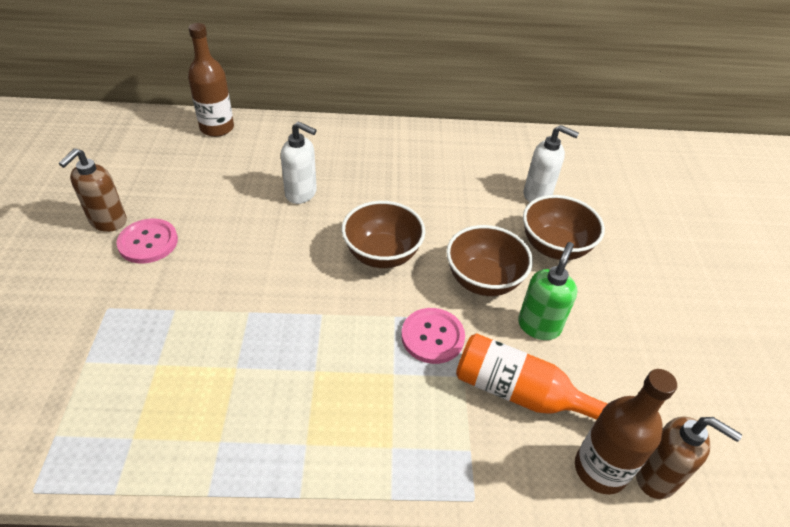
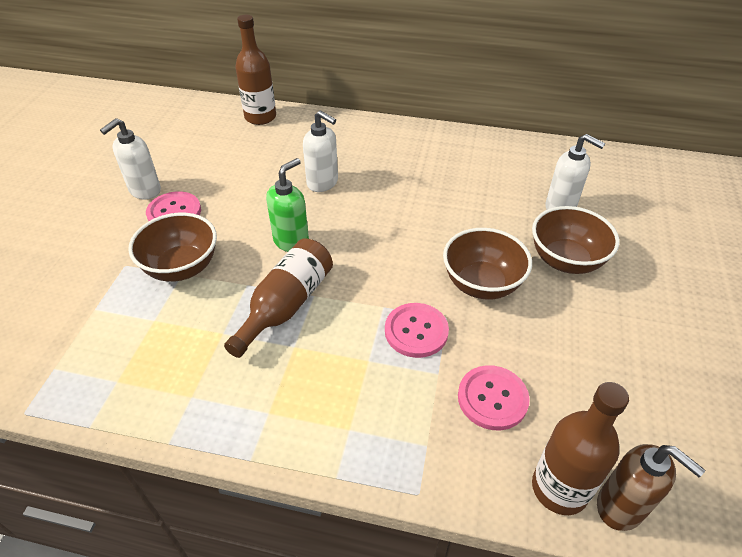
camera: 15 degrees right, 0 degrees up
brown soap dispenser [59,148,127,232] -> white soap dispenser [100,118,161,199]
brown bowl [341,201,425,268] -> brown bowl moved to [128,213,217,282]
orange bottle [456,333,607,420] -> pink button [458,365,530,430]
green soap dispenser [518,242,577,340] -> green soap dispenser moved to [266,158,309,252]
none -> brown bottle [224,239,333,358]

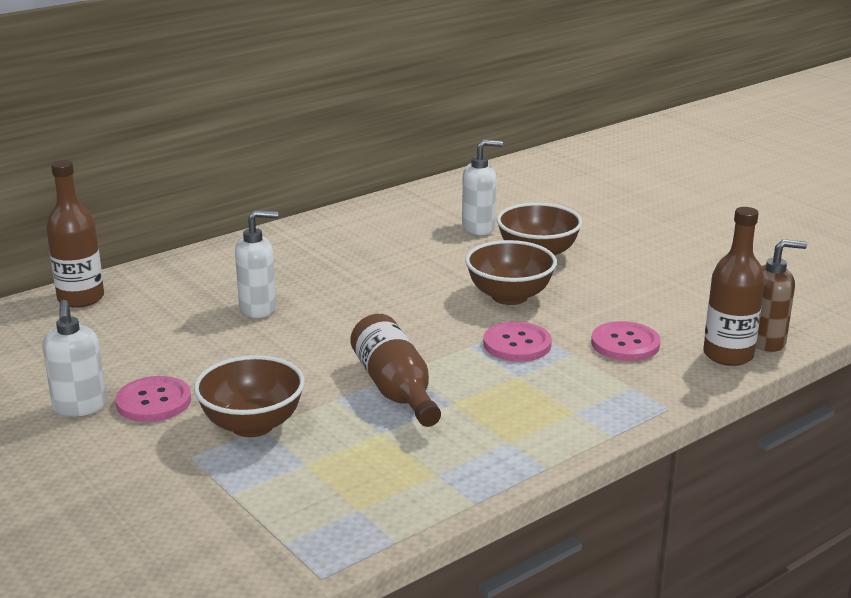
camera: 50 degrees left, 20 degrees down
green soap dispenser [266,158,309,252] -> none

